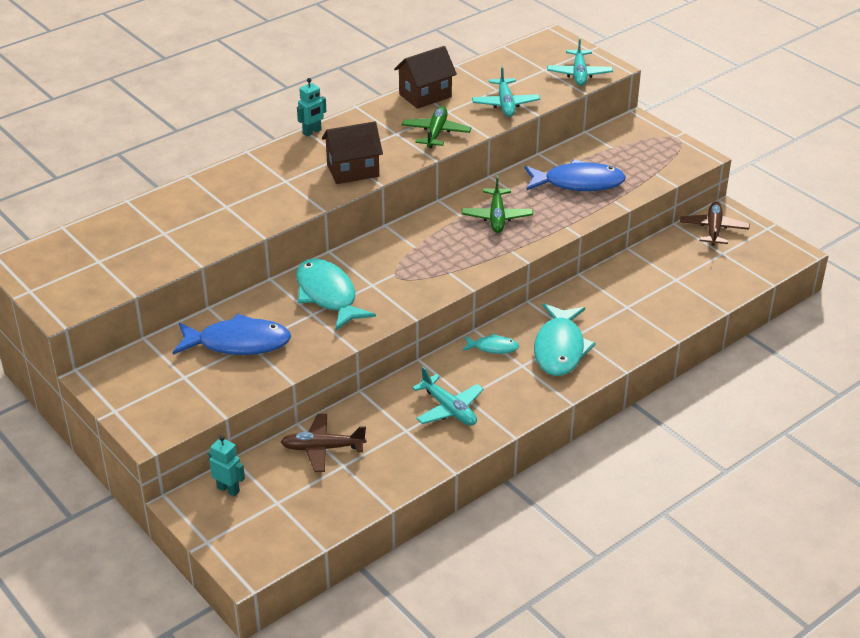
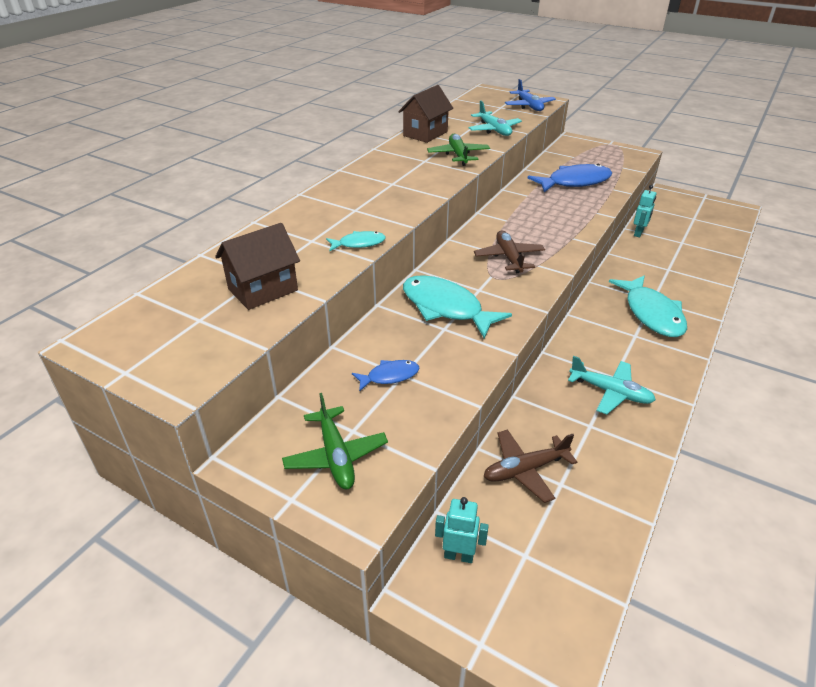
camera: 20 degrees left, 0 degrees up
blue fish [173,313,291,355] -> blue fish [352,360,419,392], size x0.51
turquoise robot [297,78,326,136] -> turquoise robot moved to [633,185,657,237]
brown house [322,121,383,184] -> brown house moved to [215,223,300,310]
green plane [462,175,533,233] -> green plane moved to [282,393,388,489]
turquoise fish [463,333,519,354] -> turquoise fish moved to [326,231,386,251]
turquoise plane [547,37,613,86] -> blue plane [505,79,556,111]
brown plane [680,202,750,246] -> brown plane moved to [474,230,545,273]

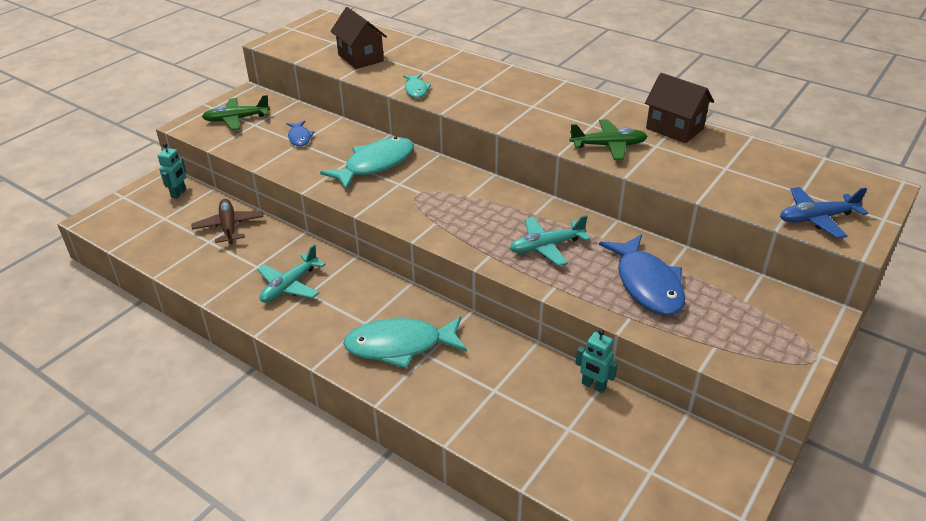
camera: 95 degrees right, 0 degrees up
turquoise plane [468,101,522,136] -> turquoise plane moved to [510,215,590,266]
brown plane [474,230,545,273] -> none

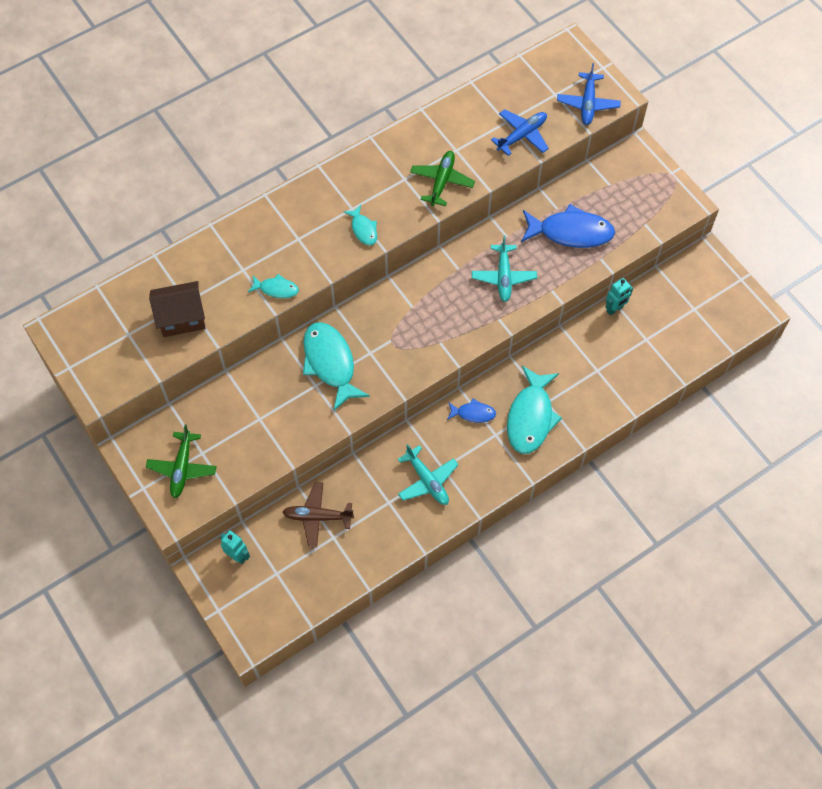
camera: 70 degrees left, 25 degrees up
blue fish [286,121,314,146] -> blue fish moved to [447,398,496,423]
brown house [645,73,714,143] -> none
none -> turquoise fish [344,205,377,245]
none -> blue plane [491,109,549,156]

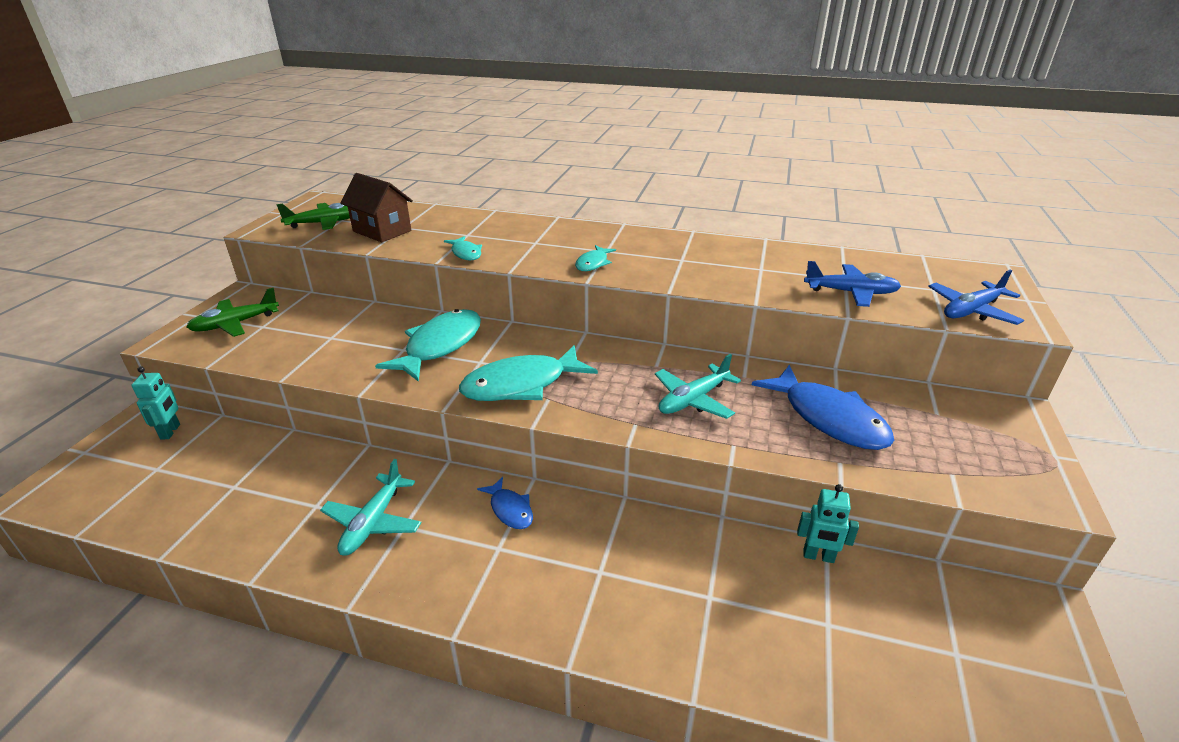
camera: 50 degrees right, 30 degrees down
brown plane [282,482,354,548] -> none
green plane [410,151,475,206] -> green plane moved to [276,203,350,230]
turquoise fish [507,366,562,454] -> turquoise fish moved to [459,345,598,401]

